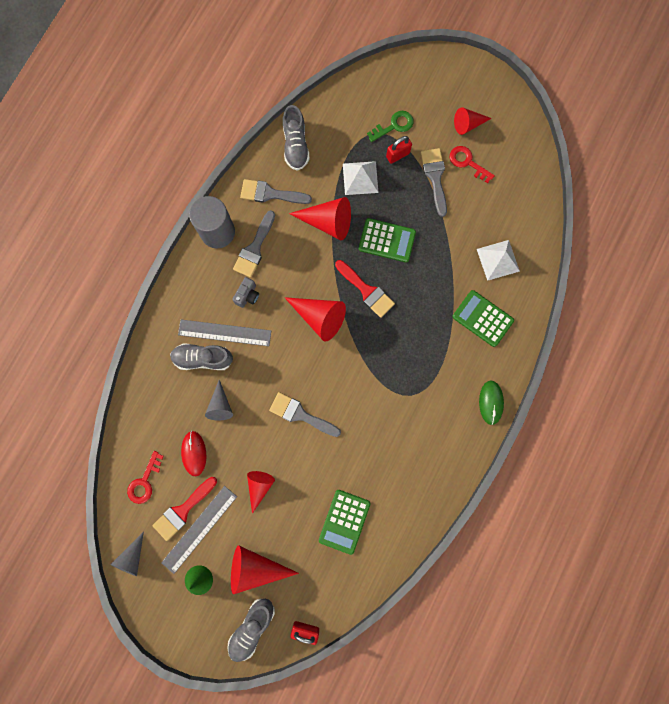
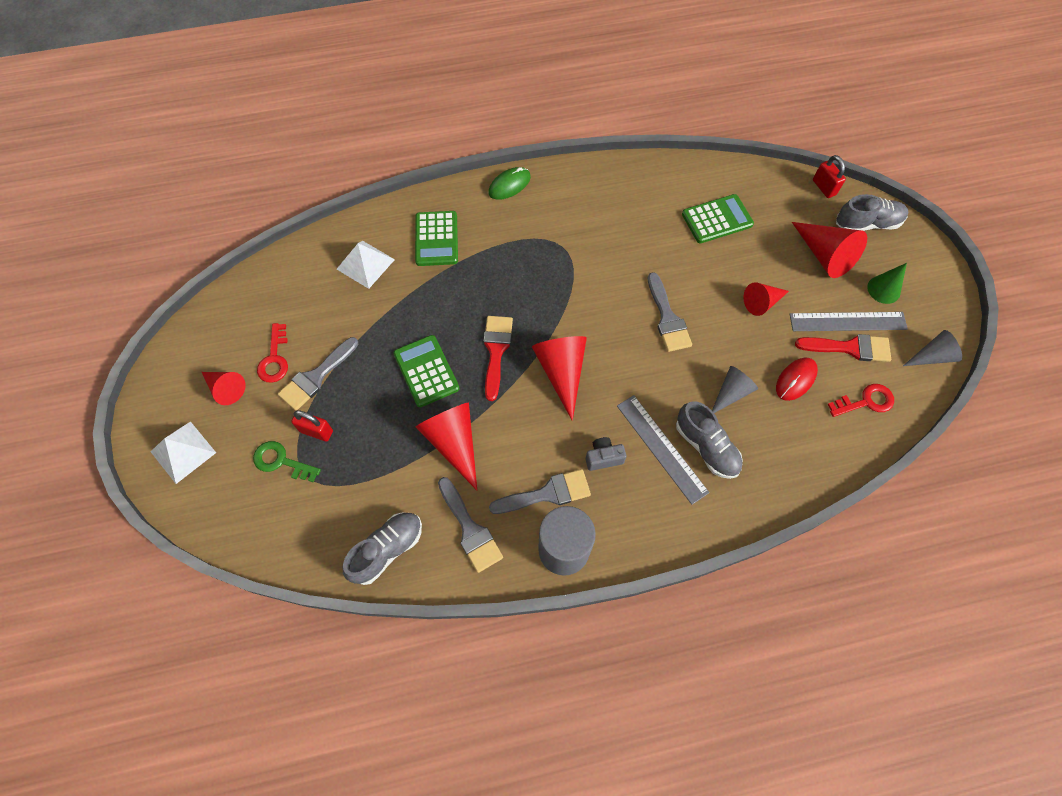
camera: 130 degrees left, 15 degrees down
white pyramid [343,161,379,195] -> white pyramid moved to [151,421,216,484]

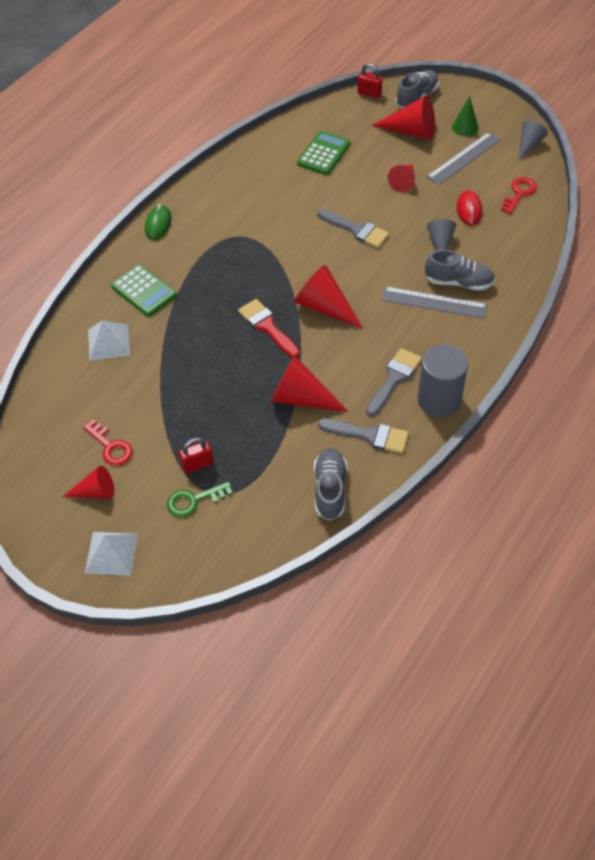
camera: 40 degrees left, 10 degrees down
grey brush [278,337,358,411] -> none
green calculator [394,335,459,407] -> none
grey camera [586,437,626,471] -> none
red brush [795,334,891,362] -> none

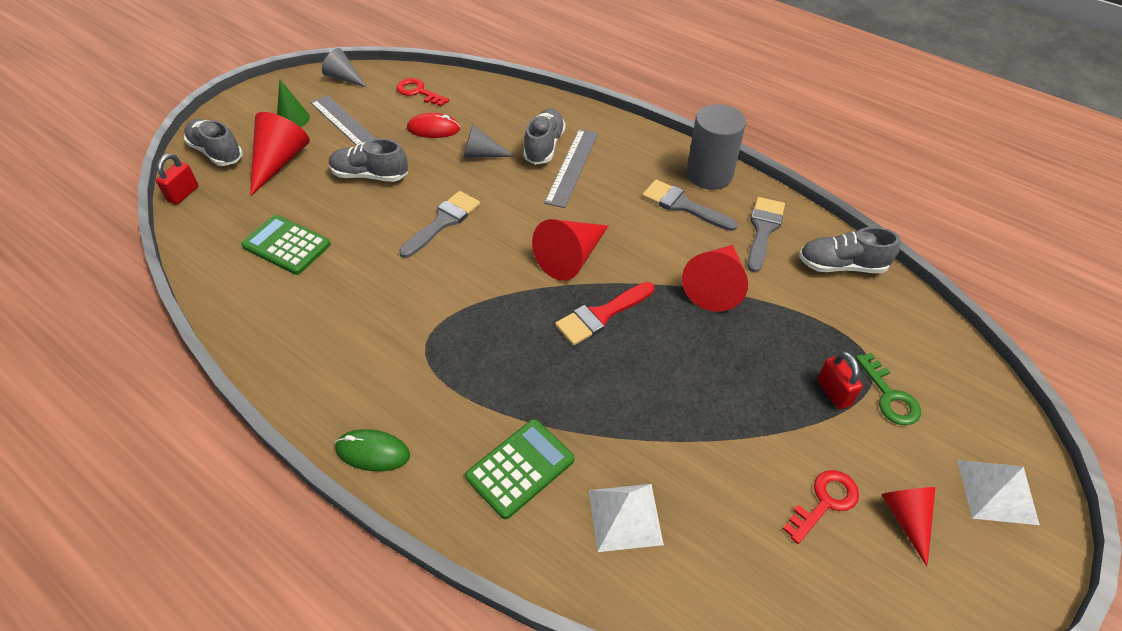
camera: 90 degrees left, 5 degrees down
red cone [388,165,415,192] -> grey shoe [329,139,408,182]

